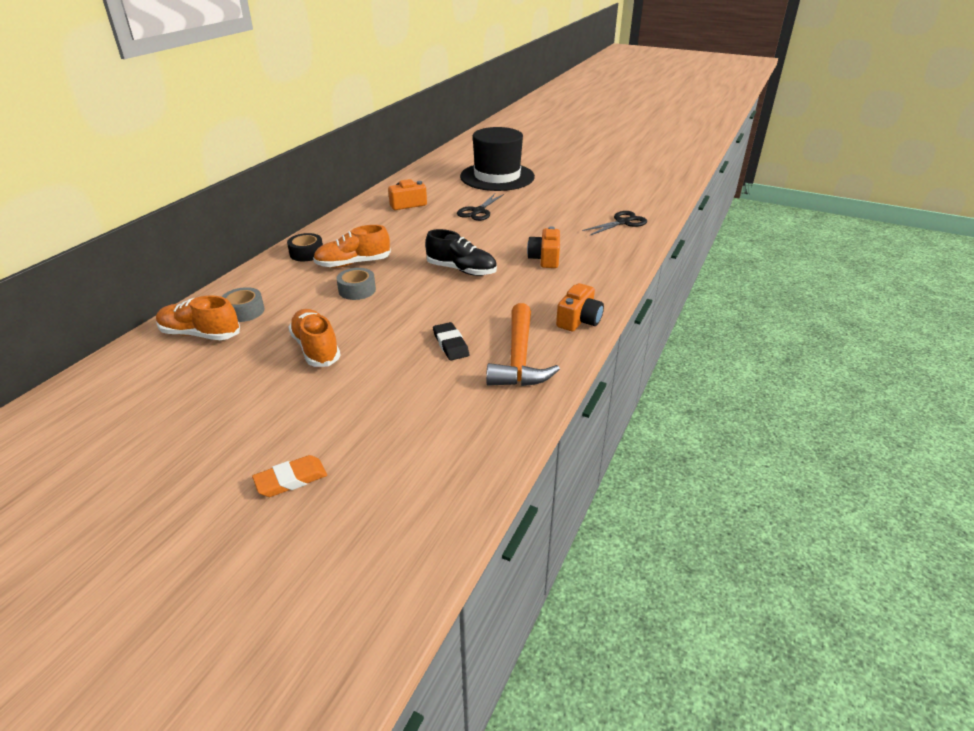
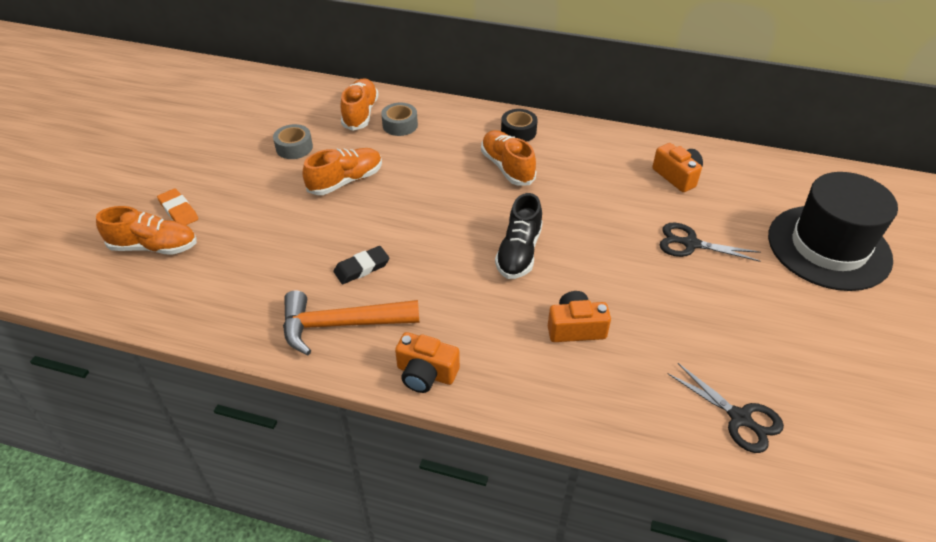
camera: 80 degrees right, 10 degrees up
grey tape [337,268,376,300] -> grey tape moved to [273,124,313,159]
none -> orange shoe [96,206,197,255]

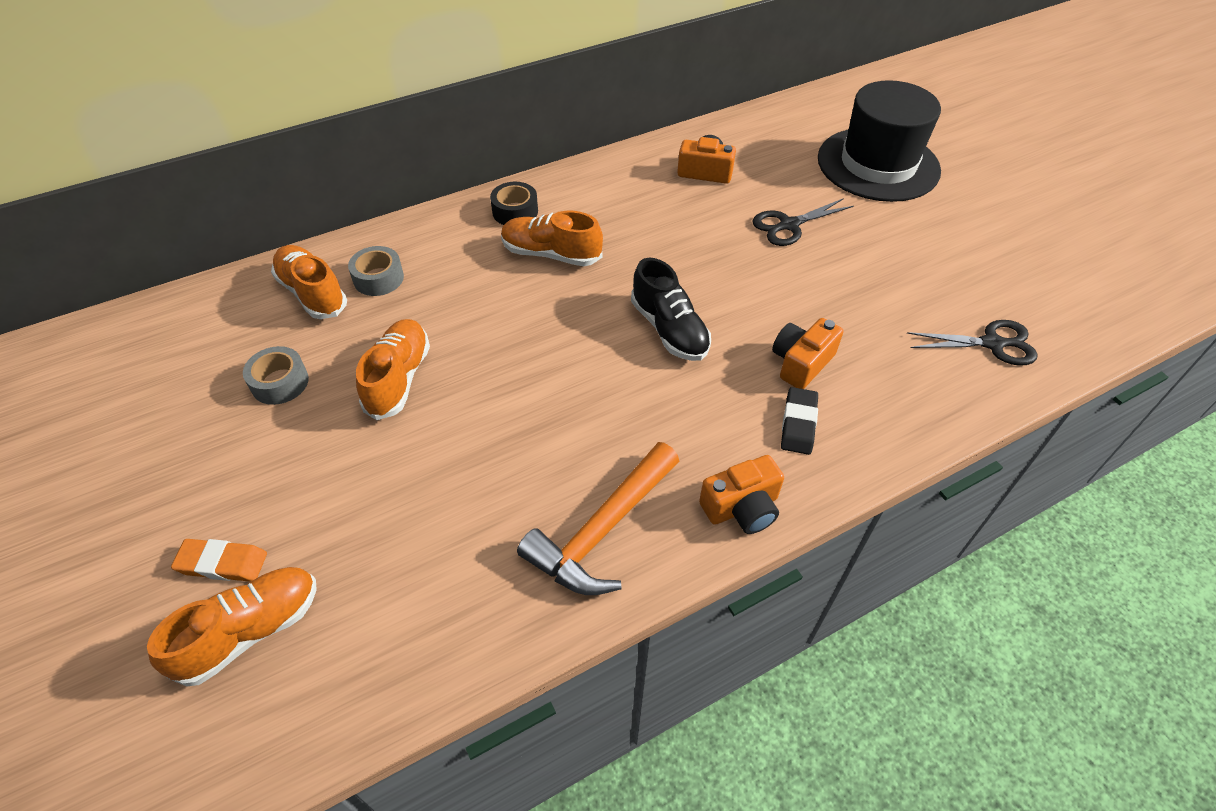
camera: 45 degrees left, 5 degrees up
black eraser [333,246,390,284] -> black eraser moved to [781,387,818,455]

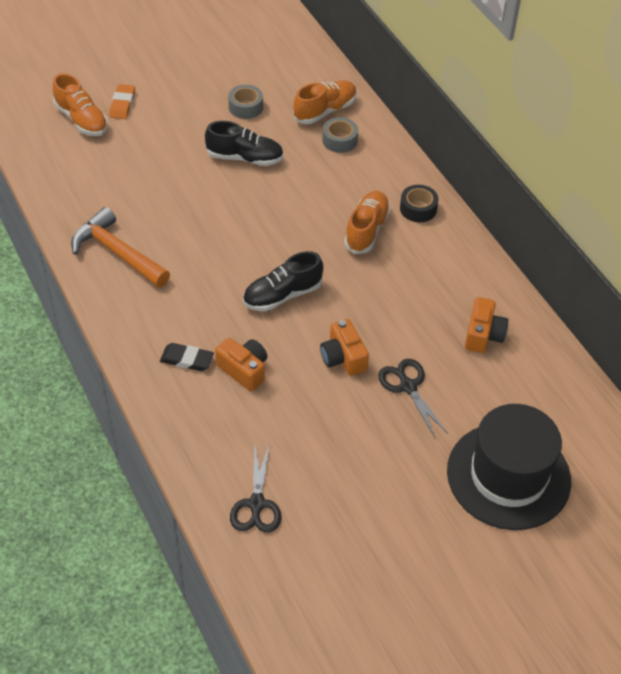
camera: 90 degrees right, 0 degrees up
orange shoe [356,319,430,420] -> black shoe [205,121,284,166]
orange camera [699,455,784,534] -> orange camera moved to [320,319,369,376]

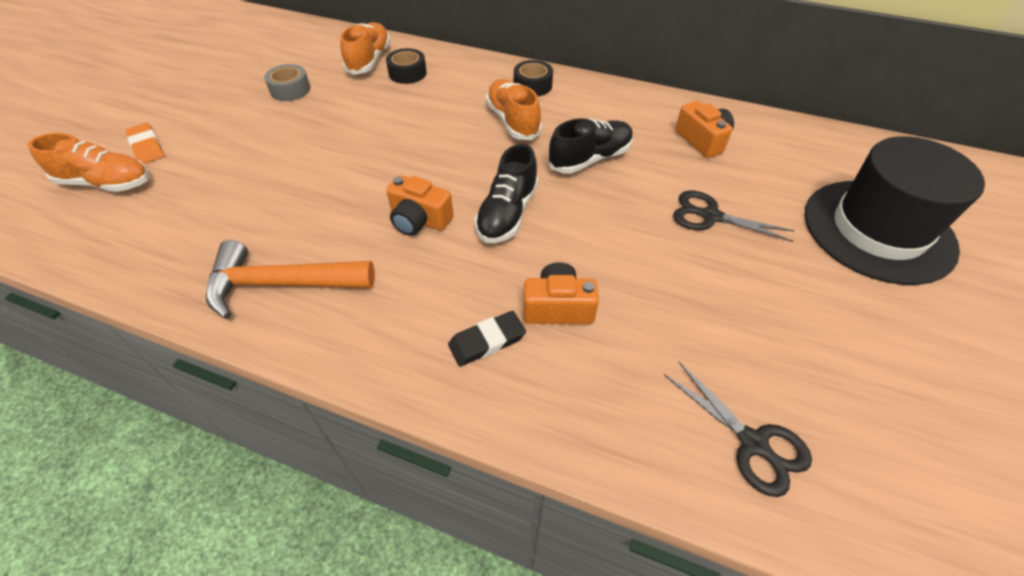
camera: 40 degrees left, 0 degrees up
black shoe [205,121,284,166] -> black shoe moved to [548,118,633,174]
orange camera [320,319,369,376] -> orange camera moved to [386,175,454,236]
grey tape [322,117,358,153] -> black tape [386,48,427,84]

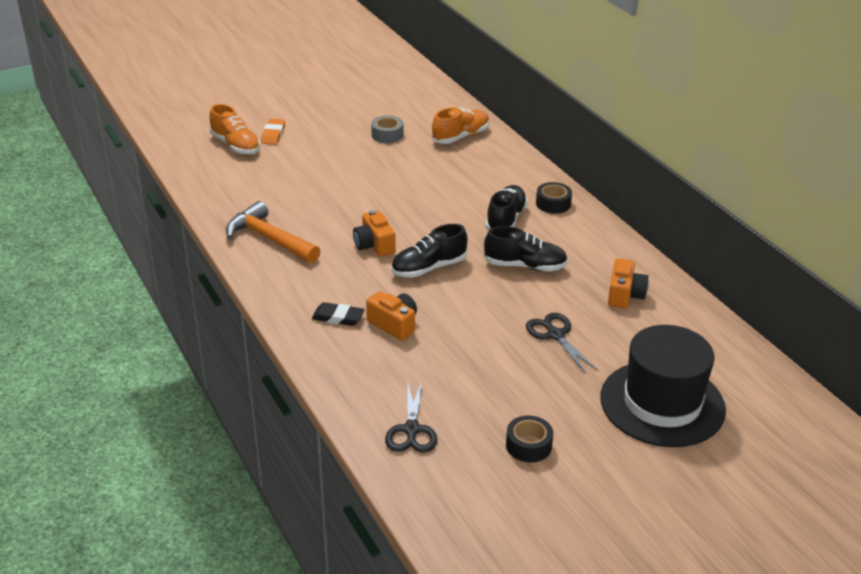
camera: 40 degrees right, 15 degrees down
black tape [386,48,427,84] -> black tape moved to [506,415,553,463]
orange shoe [486,79,542,140] -> black shoe [485,185,528,231]

